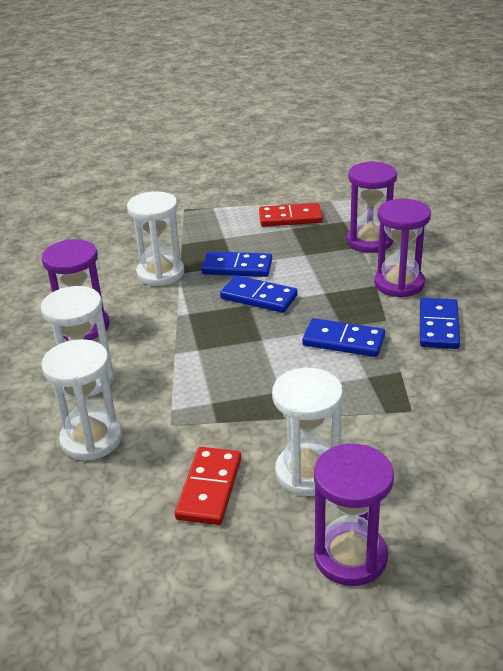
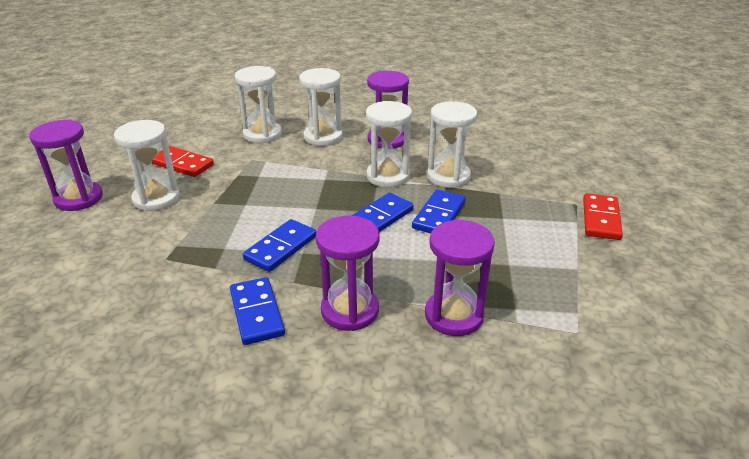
camera: 105 degrees right, 0 degrees up
red domino [259,203,323,227] -> red domino moved to [583,193,623,240]
blue domino [420,298,460,349] -> blue domino turned 45 degrees clockwise [230,277,285,345]
none -> white hourglass [366,101,412,187]

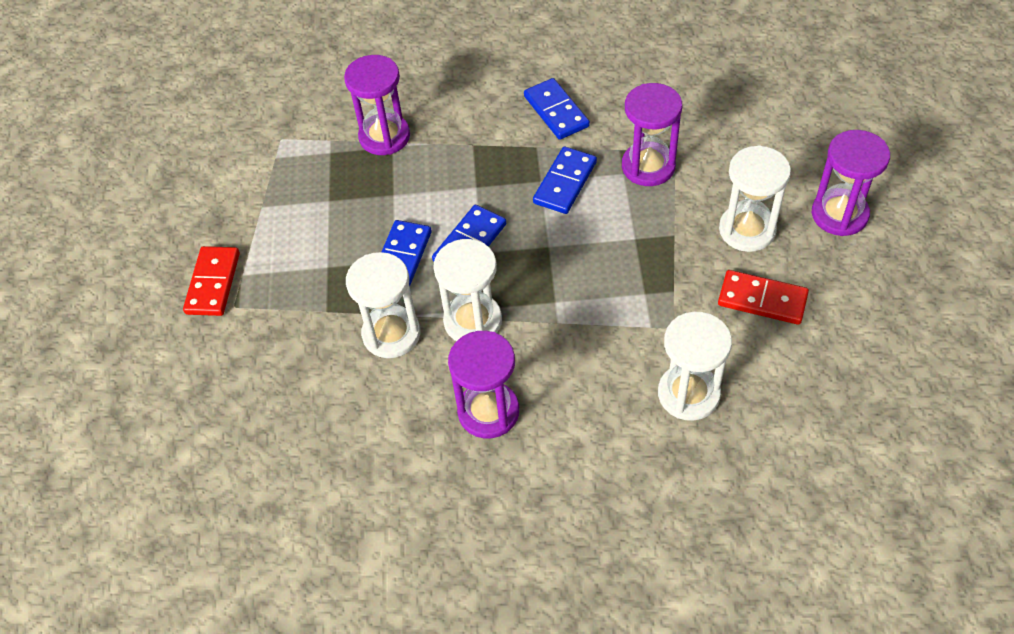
camera: 175 degrees right, 20 degrees up
white hourglass [299,68,343,146] -> none
purple hourglass [316,216,380,331] -> purple hourglass moved to [622,83,682,186]

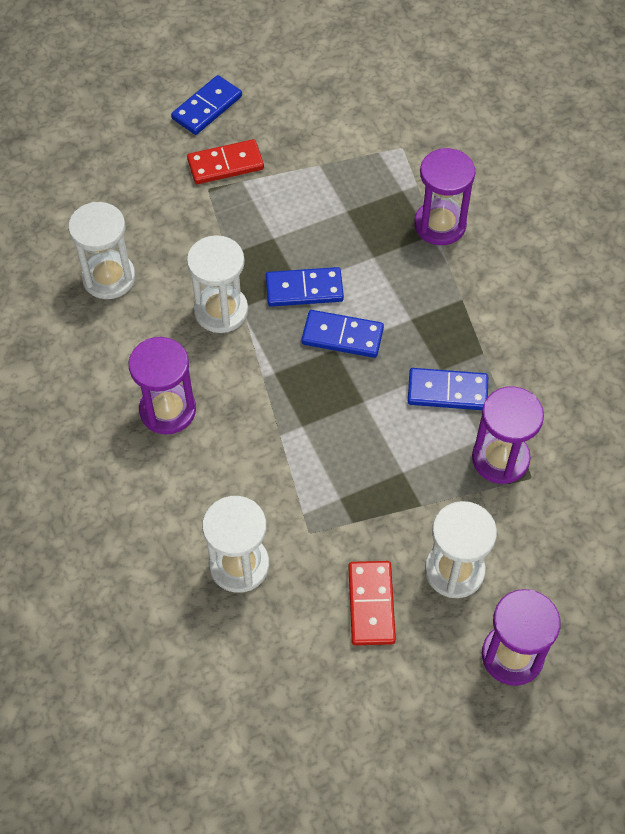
camera: 65 degrees right, 5 degrees up
white hourglass [433,239,502,341] -> white hourglass moved to [68,202,135,299]
blue domino [524,78,590,140] -> blue domino moved to [171,75,242,135]

